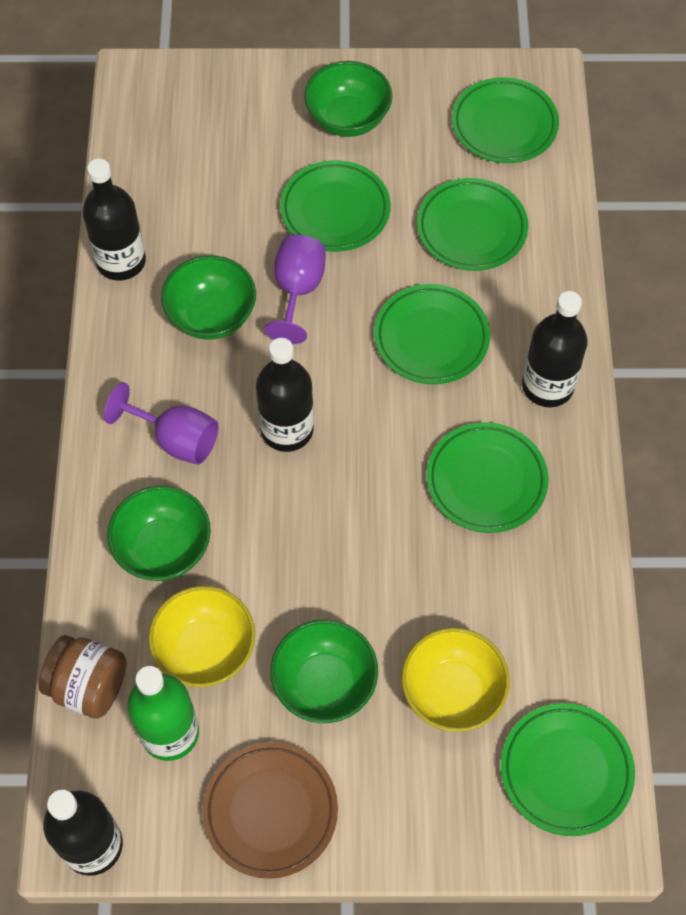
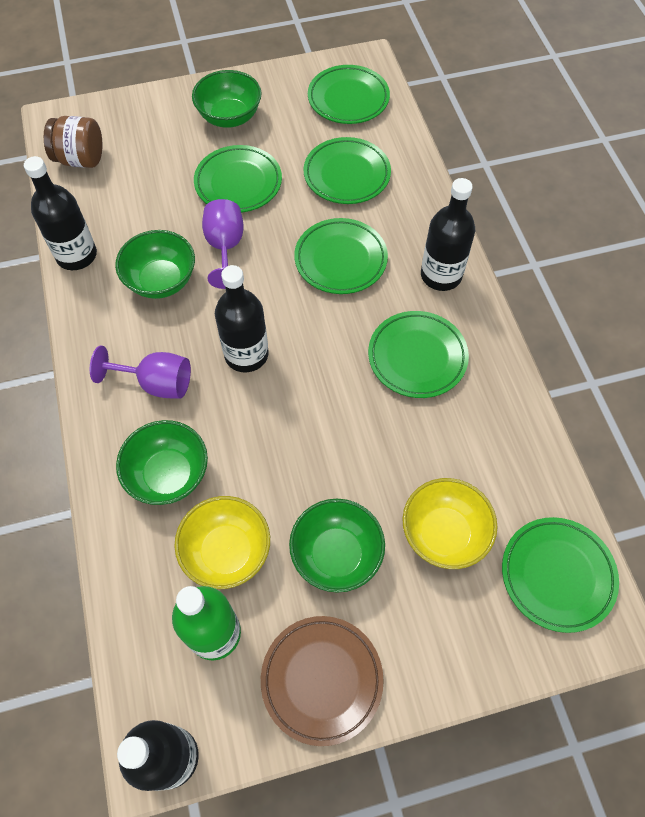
camera: 15 degrees left, 0 degrees up
brown jar [39,635,127,719] -> brown jar moved to [44,116,102,168]

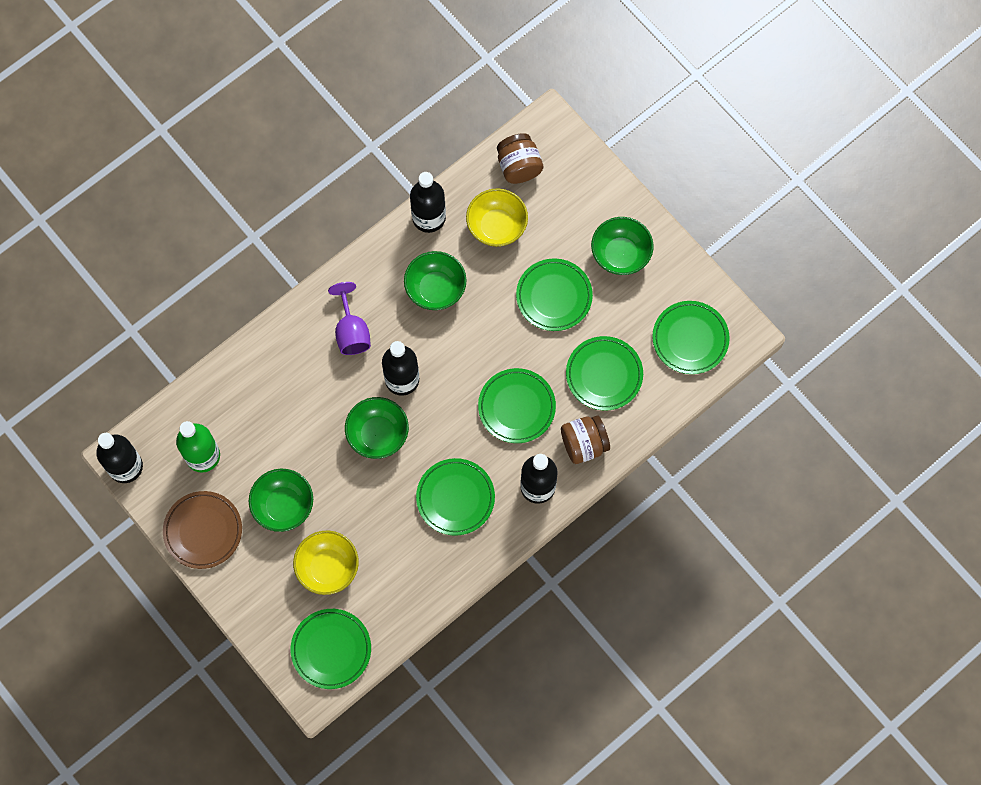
camera: 65 degrees right, 10 degrees up
green bowl [116,420,208,505] -> green bowl moved to [345,397,409,459]
yellow bowl [174,496,270,589] -> yellow bowl moved to [466,188,528,247]
purple goblet [202,199,244,289] -> none
none -> brown jar [561,415,610,464]

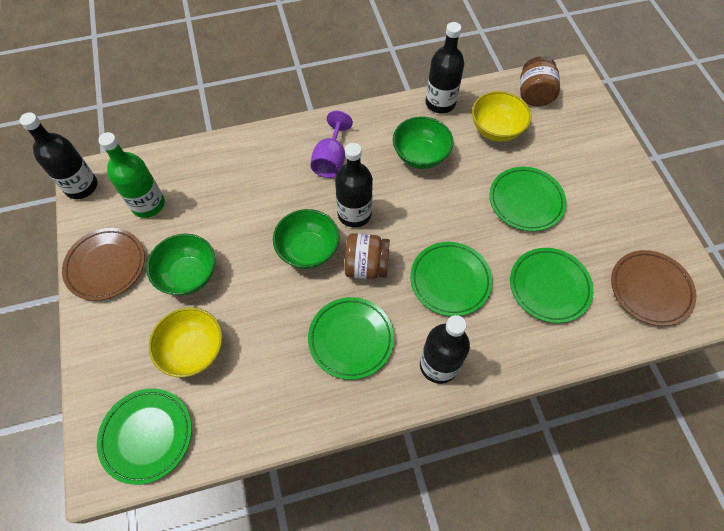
camera: 25 degrees right, 10 degrees down
brown jar [561,415,610,464] -> brown jar moved to [344,233,390,279]
green bowl [591,217,654,275] -> none
green plate [652,301,730,374] -> brown plate [611,250,697,326]

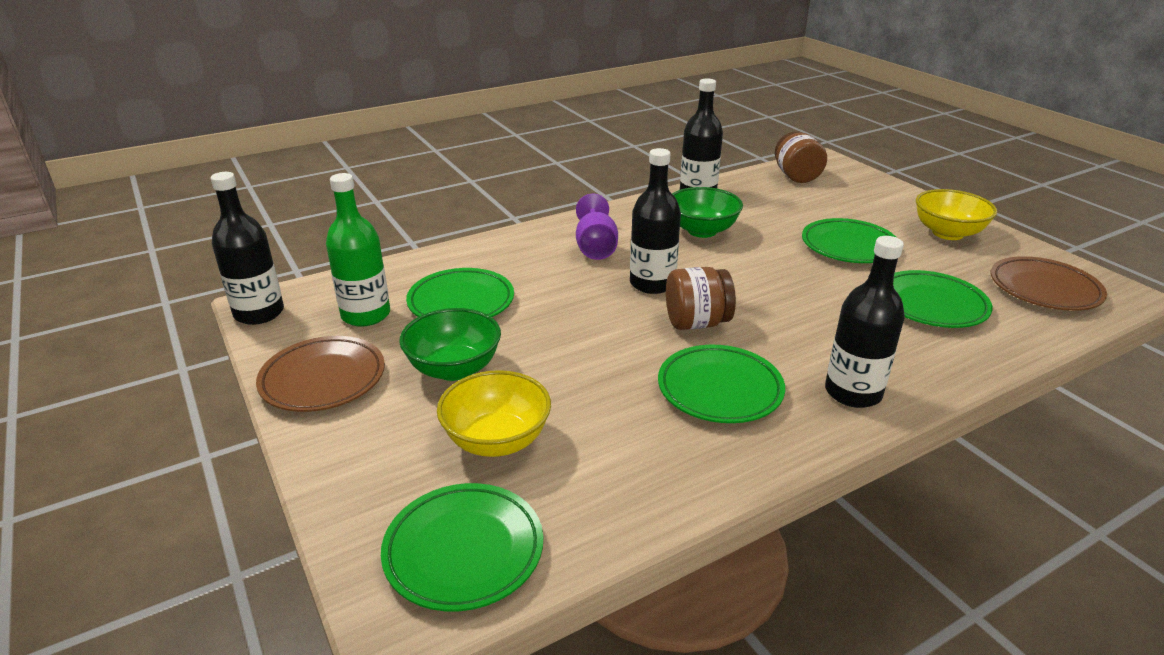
camera: 15 degrees left, 30 degrees down
green bowl [273,209,340,269] -> none
green plate [410,242,492,316] -> green plate moved to [406,268,514,317]
yellow bowl [472,91,532,142] -> yellow bowl moved to [916,189,997,240]

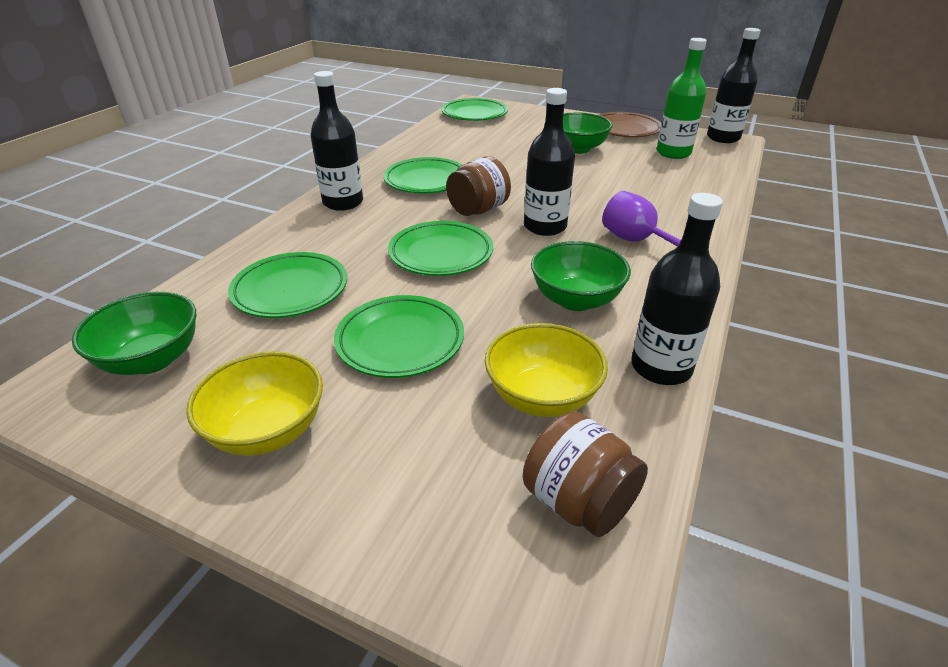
camera: 145 degrees right, 5 degrees up
green plate [406,268,514,317] -> green plate moved to [388,221,493,276]
yellow bowl [437,370,551,457] -> yellow bowl moved to [485,323,608,417]
brown plate [991,256,1107,311] -> green bowl [72,292,196,375]

